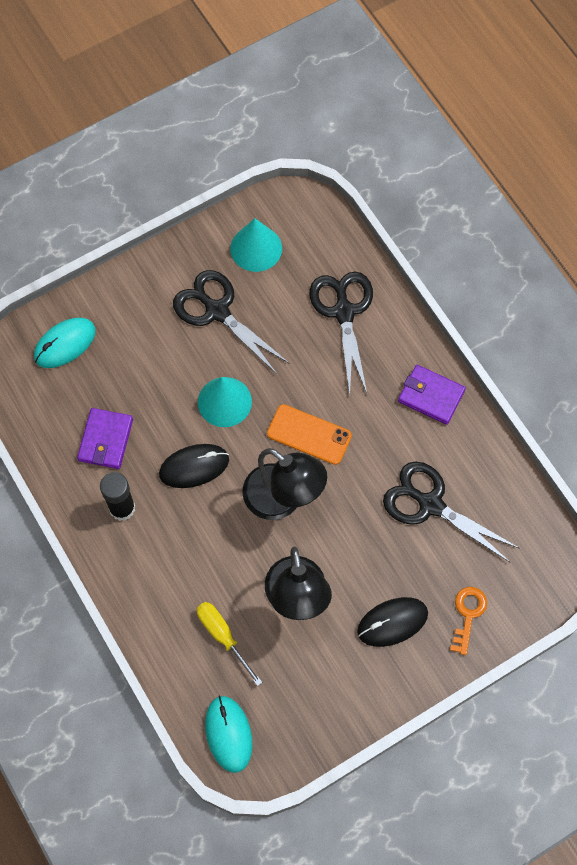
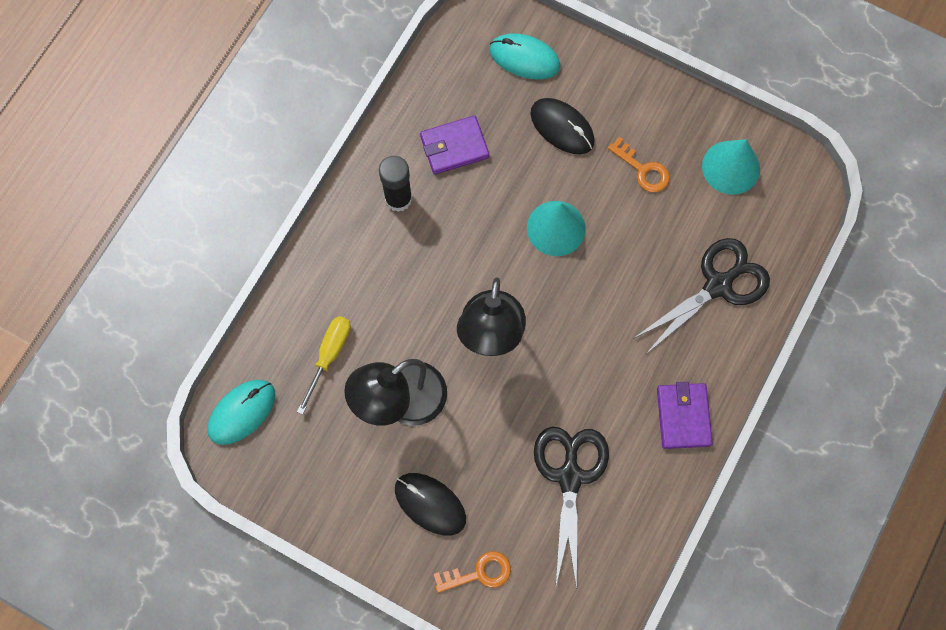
camera: 60 degrees right, 5 degrees up
black mouse [159,444,229,488] -> black mouse moved to [530,98,595,155]
black scissors [173,270,290,375] -> orange key [608,137,670,192]
orange phone [267,404,352,465] -> none

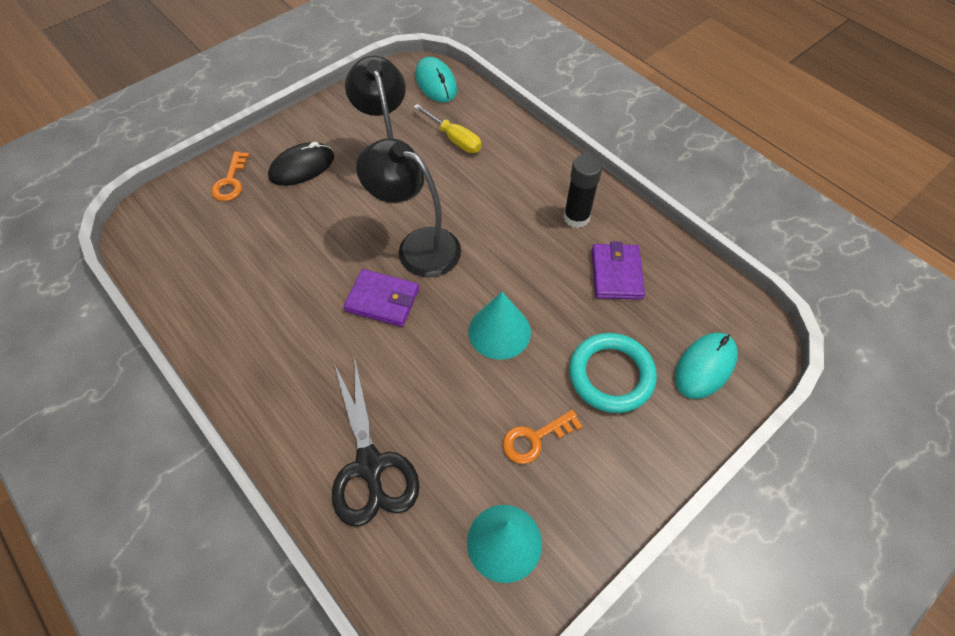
camera: 110 degrees right, 15 degrees down
black mouse [530,98,595,155] -> turquoise ring [569,333,657,413]
black scissors [534,427,609,589] -> none
purple wallet [657,382,713,449] -> purple wallet moved to [344,269,419,327]

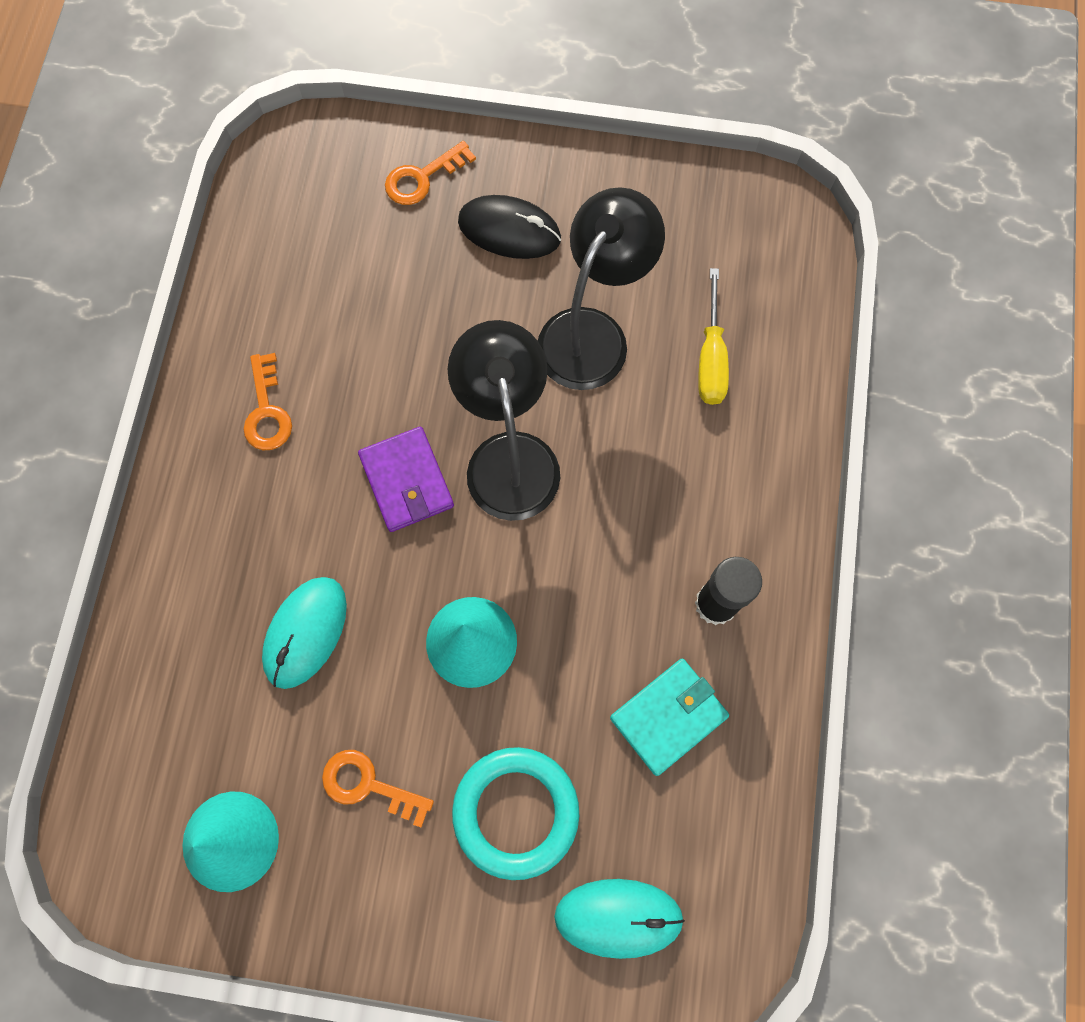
camera: 50 degrees right, 15 degrees up
black scissors [332,359,420,526] -> none
turquoise mouse [415,57,457,102] -> turquoise mouse moved to [262,577,347,689]
purple wallet [592,241,645,300] -> turquoise wallet [610,658,729,776]
none -> orange key [244,353,292,450]

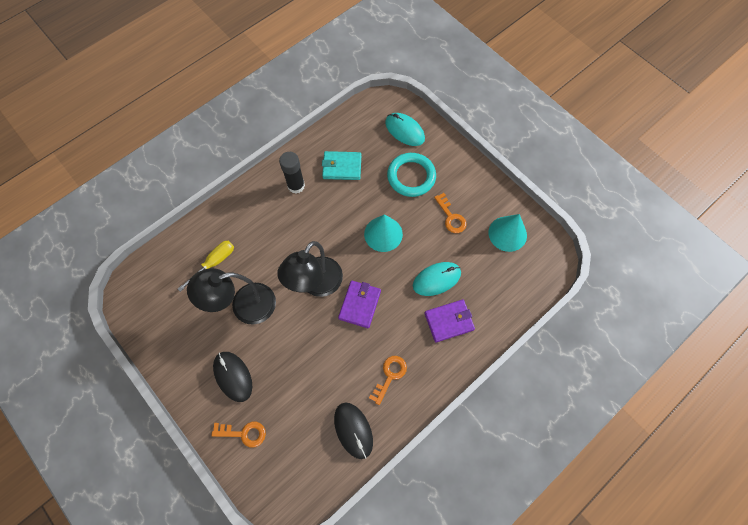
camera: 140 degrees left, 5 degrees down
none -> black mouse [334,402,373,459]
none -> purple wallet [424,299,475,343]

